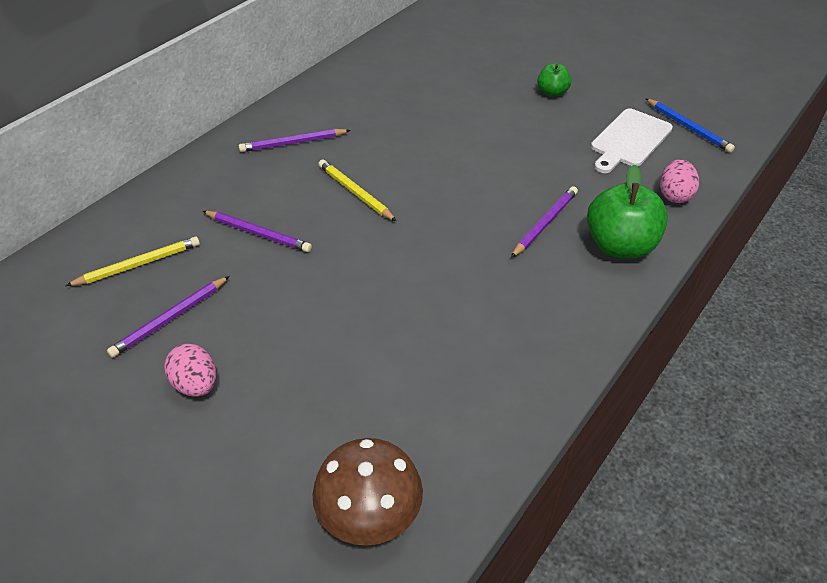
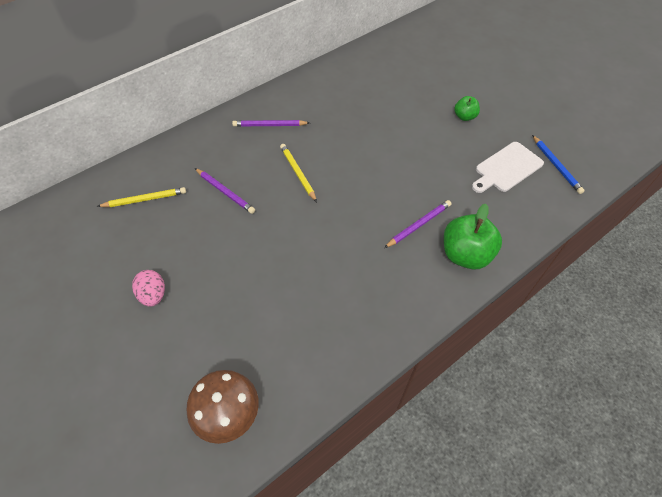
camera: 15 degrees right, 10 degrees up
purple pencil [107,276,230,358] -> none
pink egg [660,159,699,203] -> none

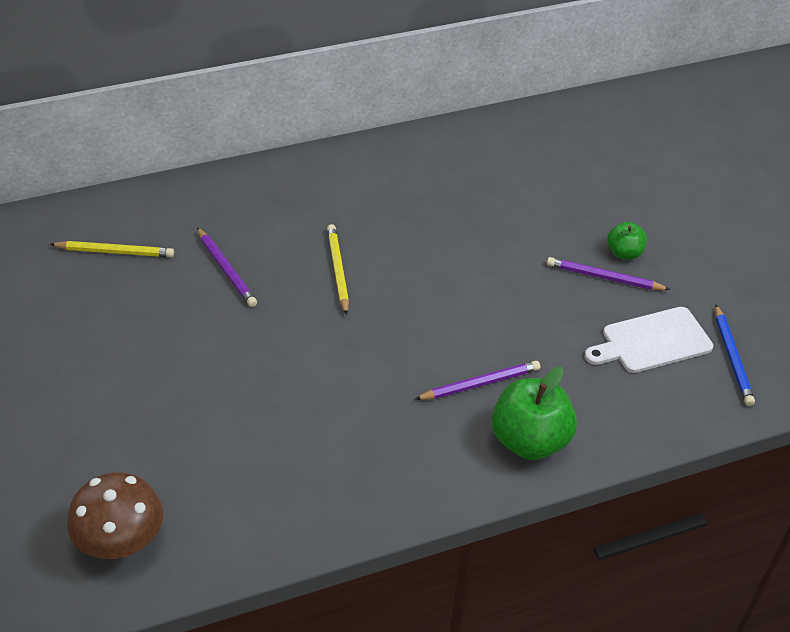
camera: 15 degrees right, 10 degrees down
pink egg [132,270,165,307] -> none
purple pencil [232,120,310,127] -> purple pencil moved to [547,257,671,290]

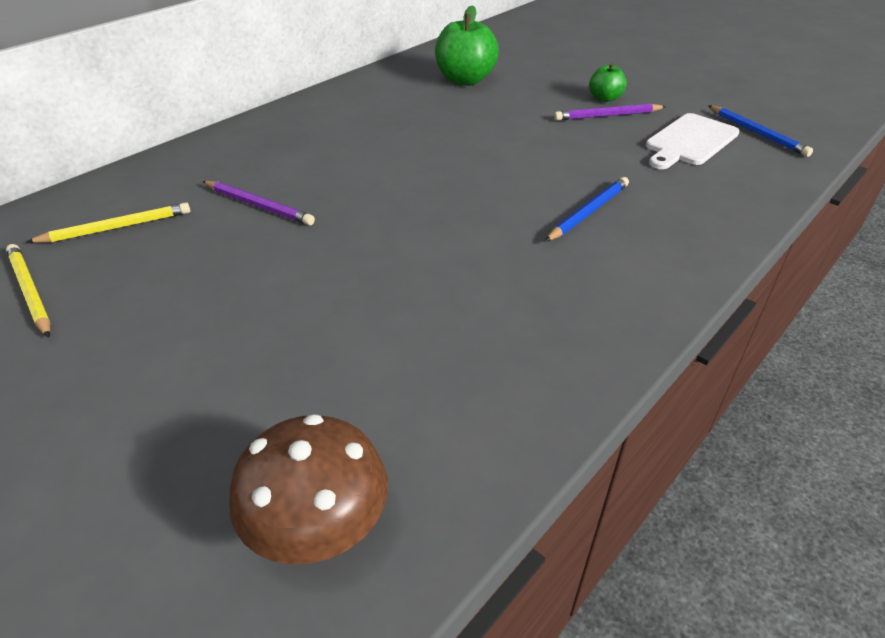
camera: 25 degrees left, 5 degrees down
yellow pencil [327,224,349,315] -> yellow pencil moved to [6,244,50,338]
purple pencil [415,361,540,400] -> blue pencil [545,177,629,242]
green apple [492,366,577,460] -> green apple moved to [435,5,499,86]

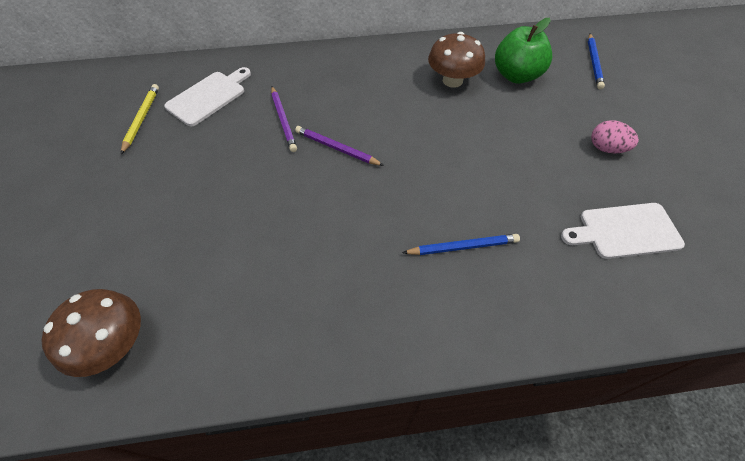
camera: 40 degrees right, 15 degrees up
yellow pencil [26,202,190,243] -> white cutting board [164,67,251,126]
purple pencil [554,104,666,121] -> purple pencil moved to [295,126,384,166]
green apple [589,64,627,102] -> pink egg [591,120,639,153]
blue pencil [709,106,813,157] -> blue pencil moved to [588,34,605,89]
none -> brown mushroom [428,32,485,88]

